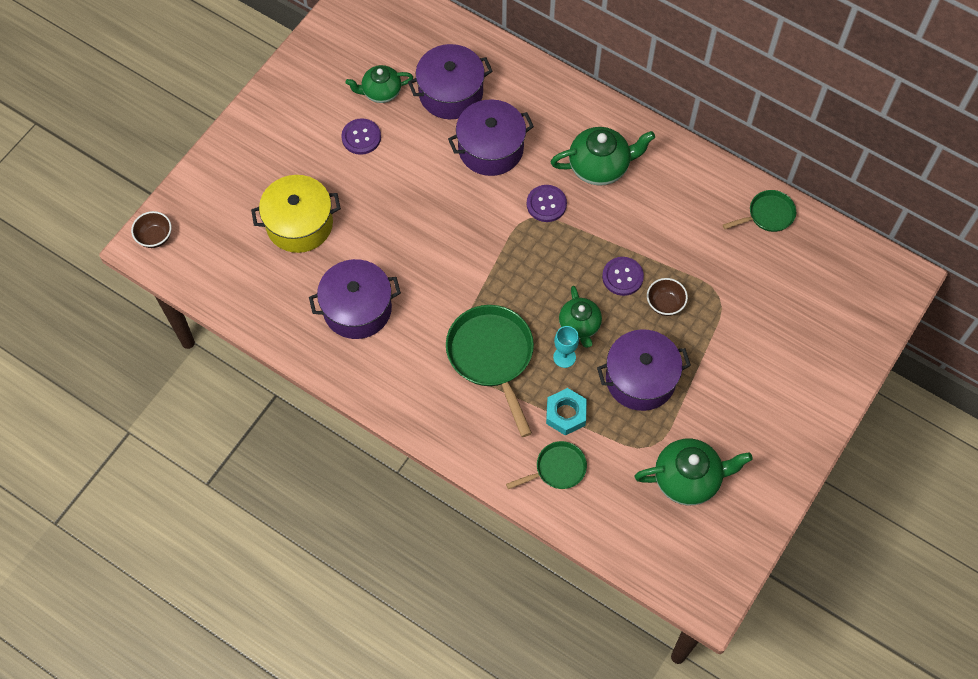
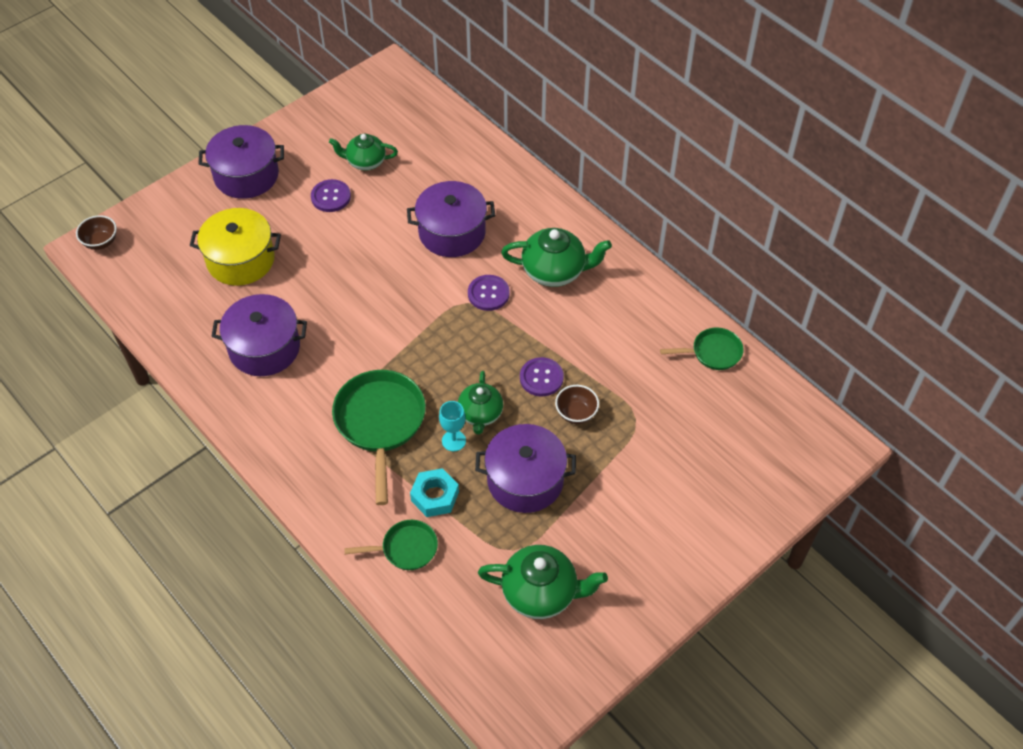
camera: 15 degrees right, 10 degrees down
purple pot [408,44,492,119] -> purple pot moved to [198,125,284,199]

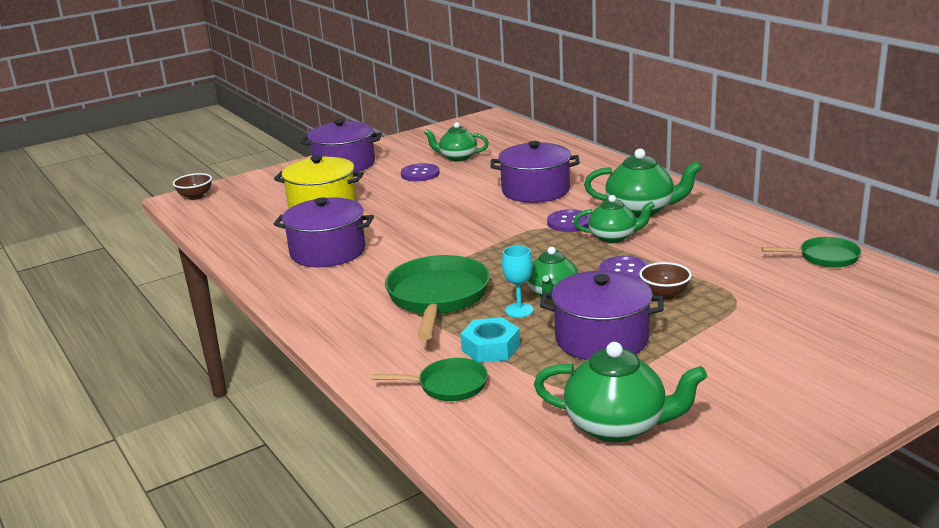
camera: 10 degrees right, 30 degrees down
none -> green teapot [573,195,655,243]

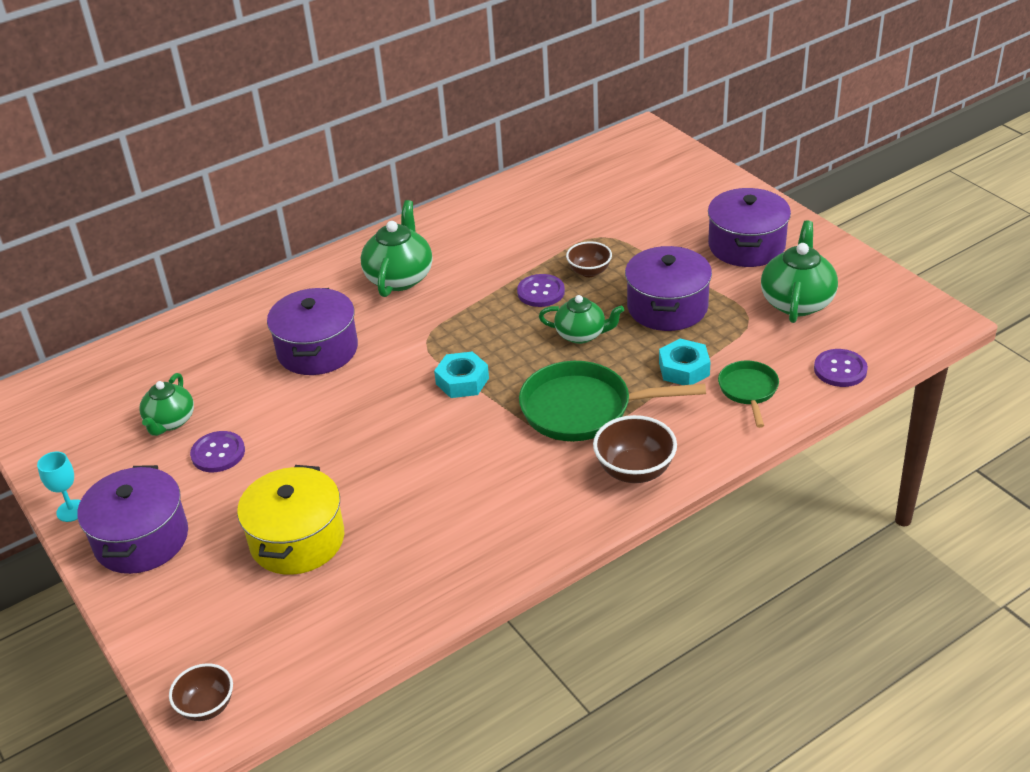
camera: 90 degrees left, 15 degrees up
purple pot [274,197,374,267] -> purple pot moved to [708,188,791,267]
turquoise goblet [502,246,533,318] -> turquoise goblet moved to [37,452,81,522]
purple button [547,209,590,232] -> purple button moved to [814,349,868,387]
green teapot [573,195,655,243] -> none
green pan [761,237,861,268] -> none
none -> turquoise nut [434,351,489,398]
none -> brown bowl [593,415,677,483]

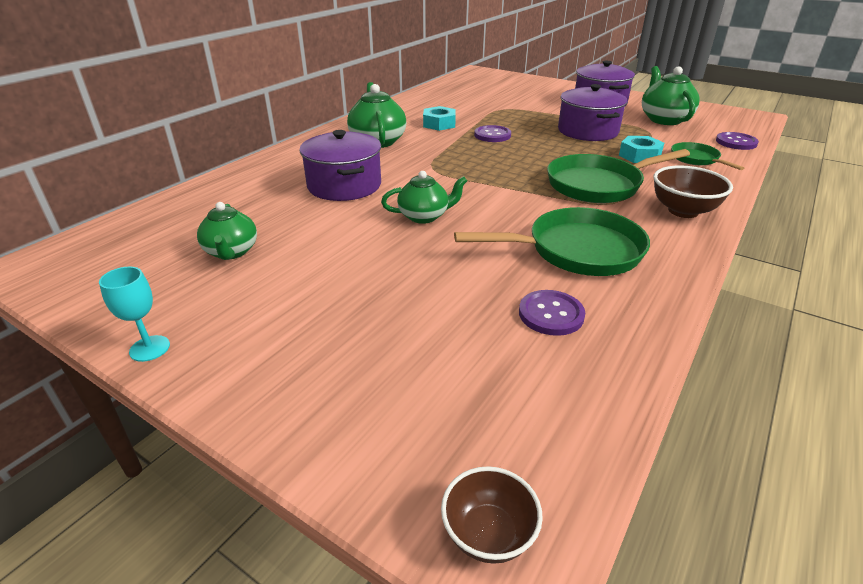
camera: 25 degrees left, 5 degrees down
purple pot [77,465,188,574] -> none
purple button [190,431,245,472] -> purple button moved to [519,290,585,336]
yellow pot [237,465,344,575] -> none
turquoise nut [434,351,489,398] -> turquoise nut moved to [423,106,456,131]
green teapot [539,295,624,344] -> green teapot moved to [381,171,467,224]
brown bowl [566,241,612,277] -> none
none -> green pan [454,207,650,276]

